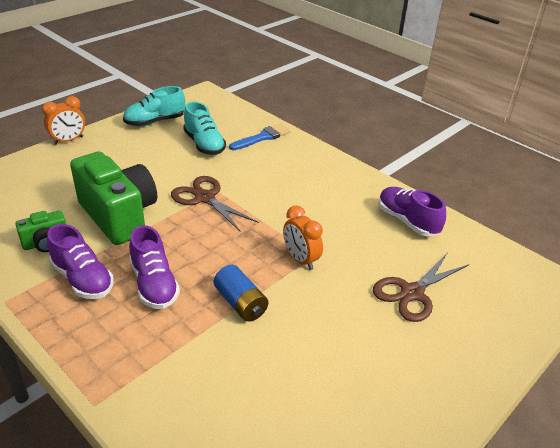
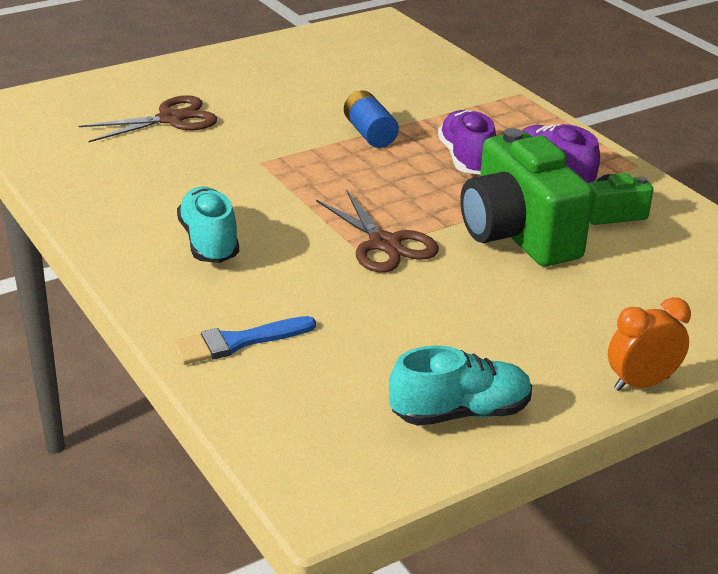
camera: 165 degrees left, 5 degrees down
turquoise shoe [183,102,226,155] -> turquoise shoe moved to [177,187,239,263]
orange clock [283,205,323,270] -> none
purple shoe [379,187,446,236] -> none

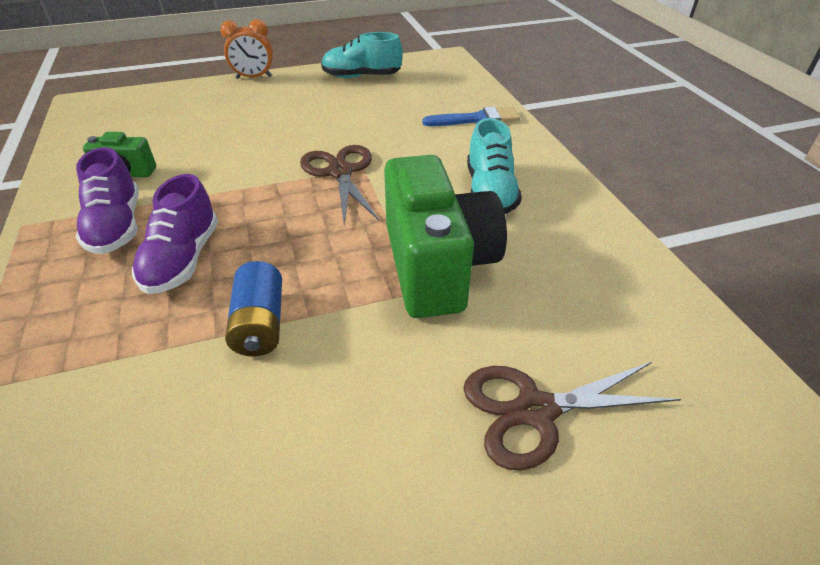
camera: 165 degrees left, 10 degrees up
green camera [460,128,594,267] -> green camera moved to [384,155,507,318]

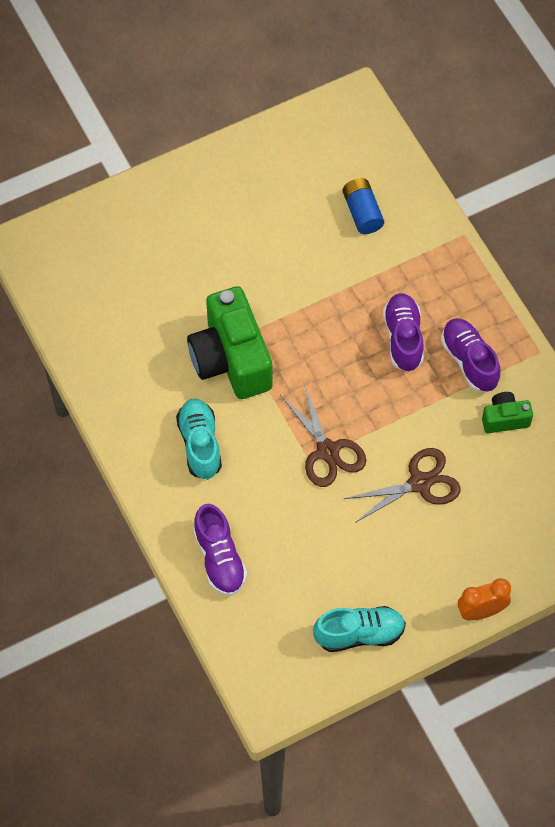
camera: 170 degrees right, 20 degrees up
blue battery [225,261,282,356] -> blue battery moved to [343,178,384,234]
blue brush [422,106,520,126] -> purple shoe [193,504,247,596]
brown scissors [463,361,681,471] -> brown scissors moved to [344,448,461,523]

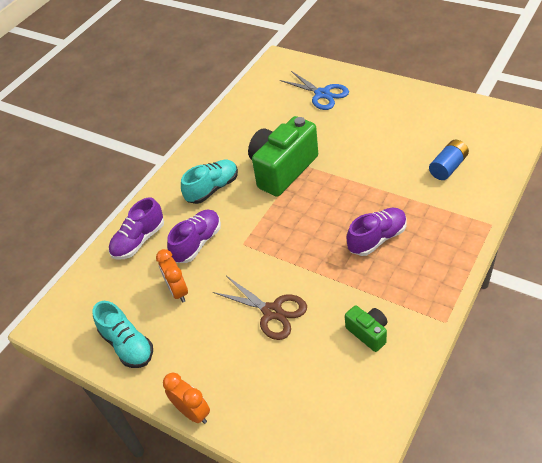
camera: 65 degrees right, 15 degrees down
brown scissors [280,384,366,487] -> none
purple shoe [441,318,500,392] -> purple shoe moved to [167,209,221,263]
none -> orange clock [156,249,188,302]
none -> blue scissors [279,71,349,110]

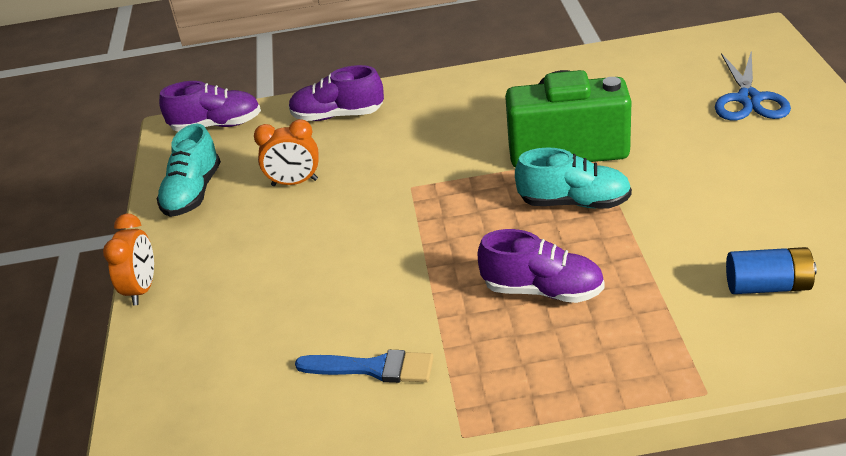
camera: 50 degrees right, 10 degrees down
orange clock [156,249,188,302] -> orange clock turned 120 degrees counterclockwise [254,119,319,186]
purple shoe [167,209,221,263] -> purple shoe moved to [159,81,261,132]
turquoise shoe [181,160,238,204] -> turquoise shoe moved to [515,148,632,209]
brown scissors [213,276,307,340] -> none
green camera [345,305,388,352] -> blue brush [295,350,434,383]

